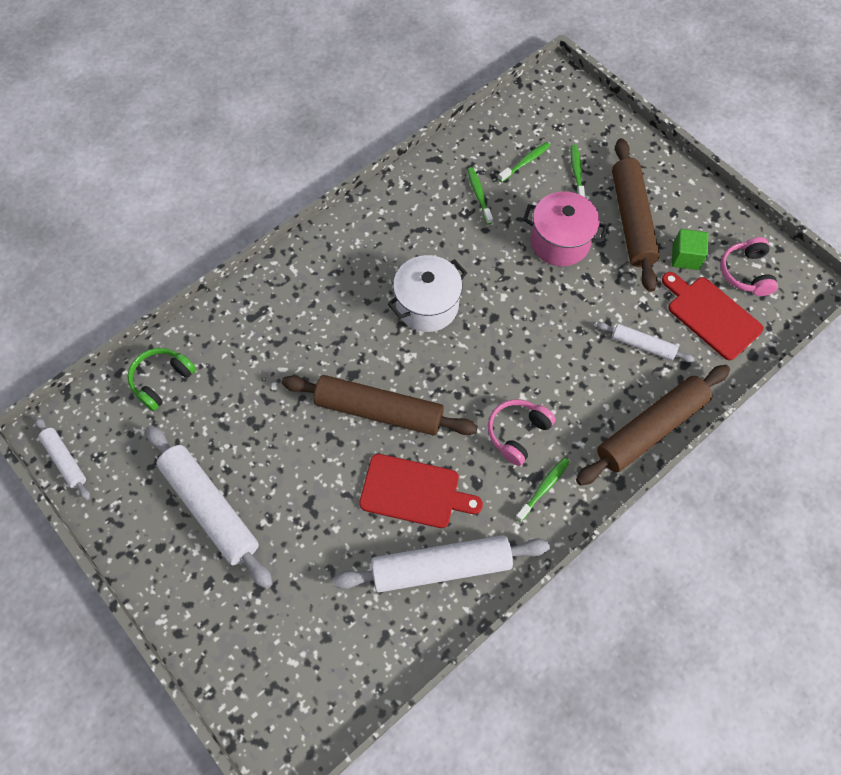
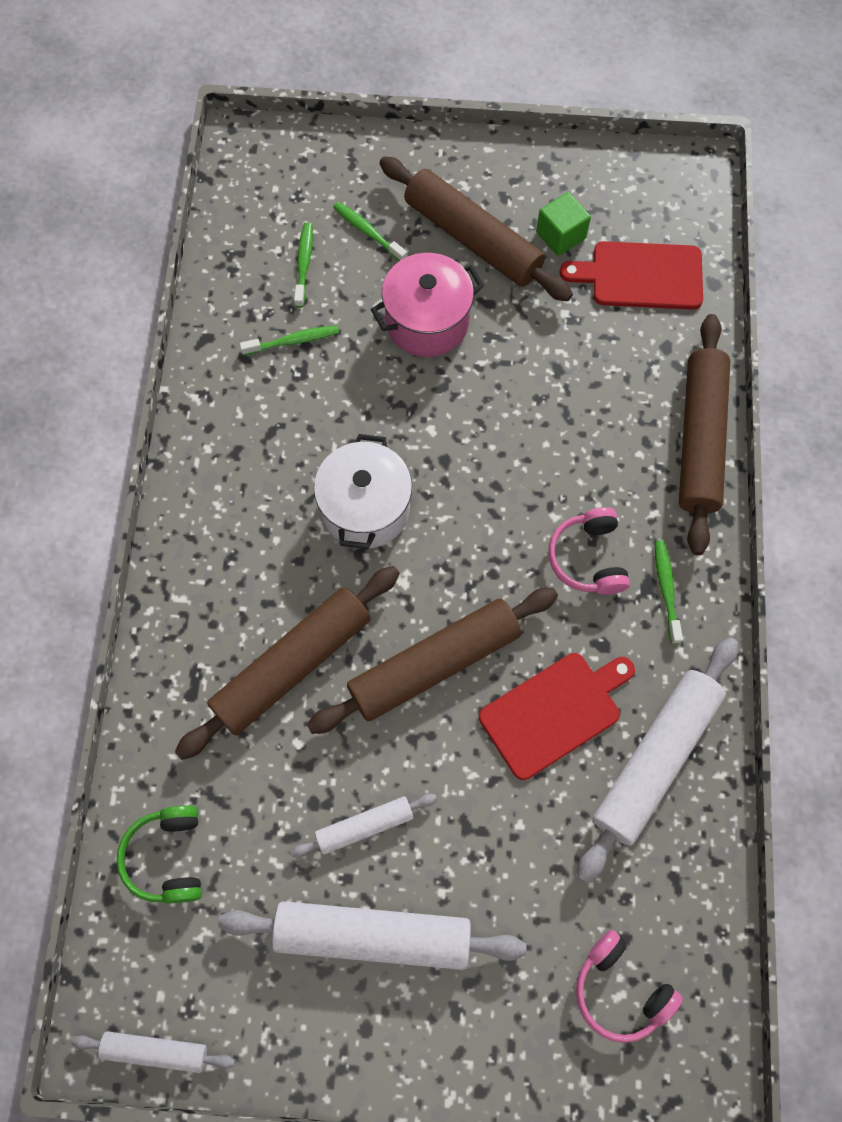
camera: 45 degrees left, 5 degrees up
green toothbrush [467,167,493,225] -> green toothbrush turned 135 degrees clockwise [240,325,339,355]
white rolling pin [596,322,695,362] -> white rolling pin moved to [290,794,437,858]
pink headphones [720,237,778,296] -> pink headphones moved to [576,930,683,1043]
none -> brown rolling pin [175,566,399,760]

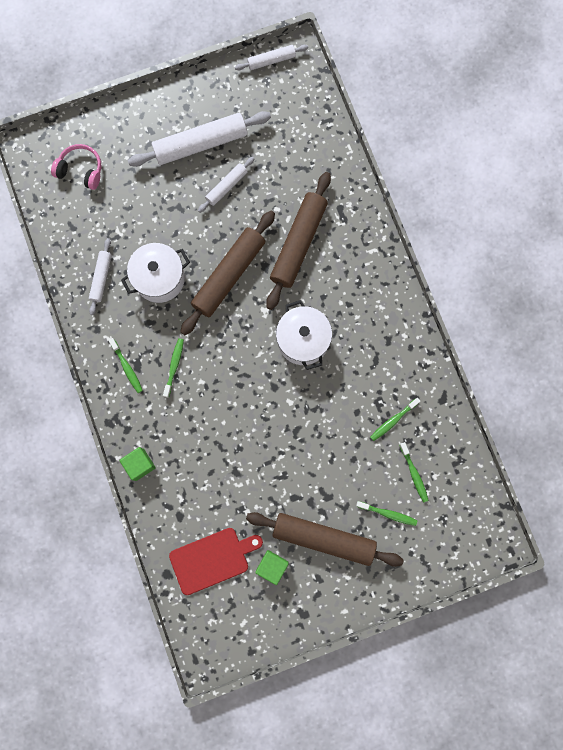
camera: 155 degrees right, 10 degrees up
green headphones [116,806,202,903] -> none
pink pot [371,253,484,357] -> none
red cutting board [479,653,635,780] -> white pot [121,243,190,303]
pink headphones [548,507,630,595] -> green toothbrush [163,338,184,398]
white rolling pin [577,637,738,883] -> white rolling pin [89,238,112,315], size x0.52
brown rolling pin [679,314,730,555] -> green cube [119,447,156,481]

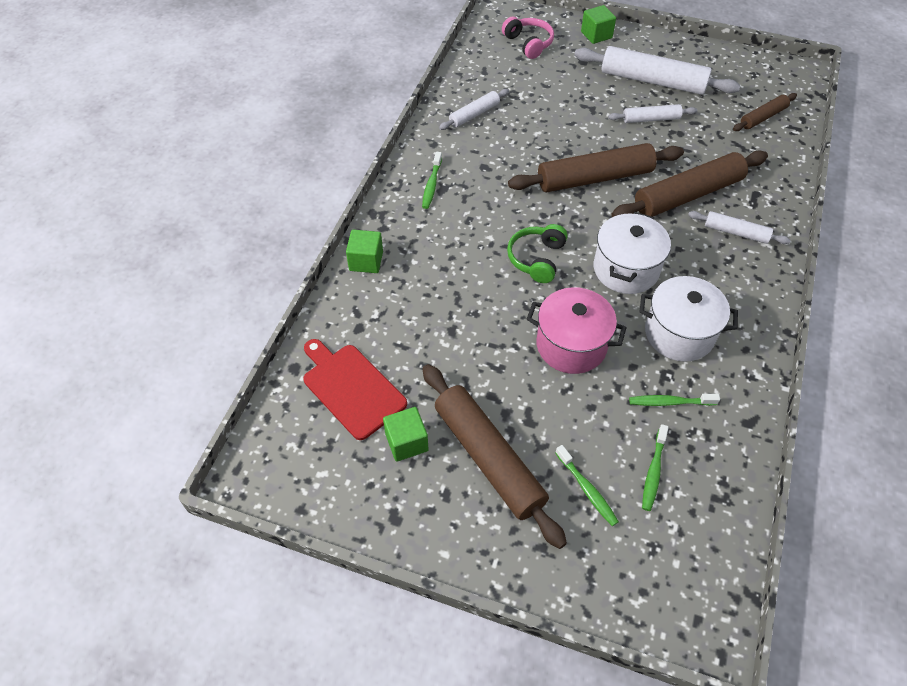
camera: 40 degrees right, 25 degrees down
white pot [121,243,190,303] -> white pot moved to [639,276,738,362]
green toothbrush [163,338,184,398] -> none
red cutting board [169,528,263,595] -> red cutting board turned 150 degrees counterclockwise [303,339,407,440]
white rolling pin [235,45,308,70] -> white rolling pin moved to [688,211,791,244]
none -> green headphones [507,224,568,283]
none -> pink pot [527,287,627,374]
none -> green cube [581,5,616,44]
none -> brown rolling pin [733,93,797,131]

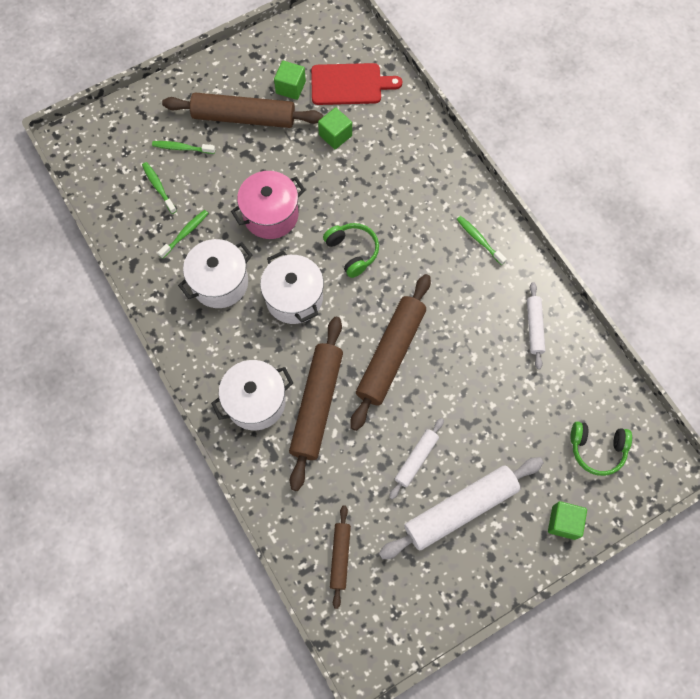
camera: 130 degrees right, 15 degrees up
green cube [346,230,383,273] -> green cube moved to [318,107,352,149]
pink headphones [502,17,554,59] -> green headphones [571,422,632,476]
white rolling pin [688,211,791,244] -> white pot [211,360,293,430]

